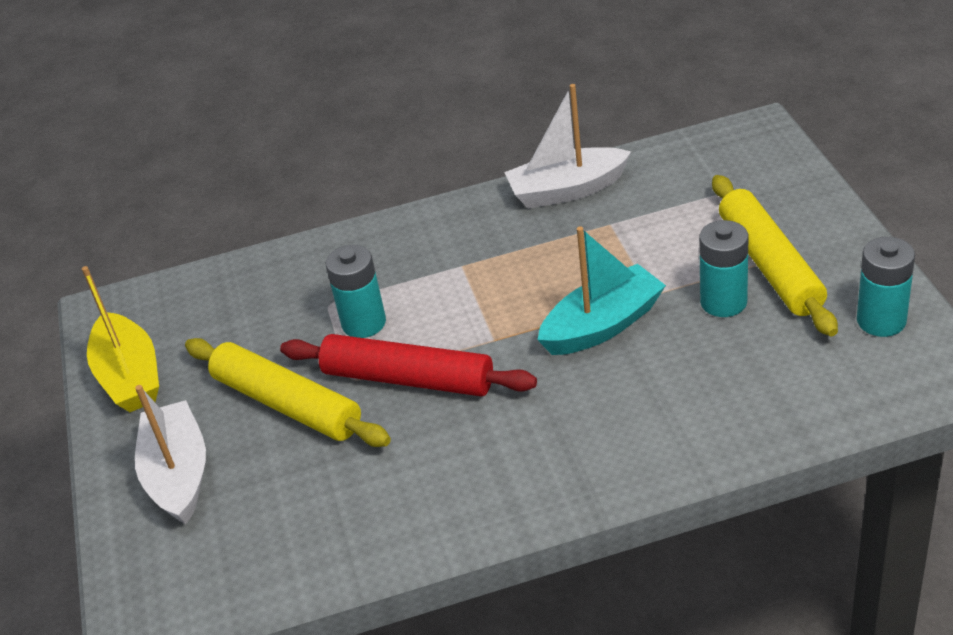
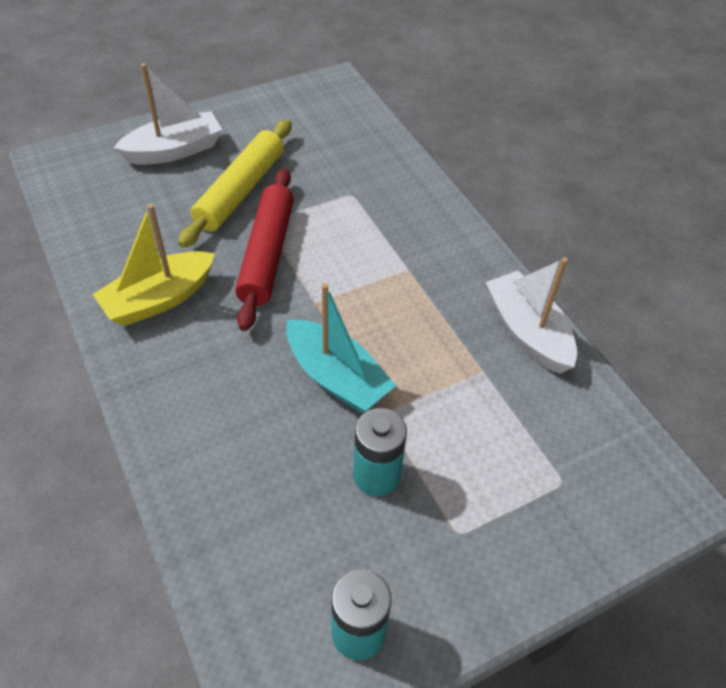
camera: 70 degrees right, 10 degrees up
yellow boat [82,266,159,412] -> yellow boat moved to [92,204,215,326]
turquoise battery [326,245,386,338] -> none
yellow rolling pin [712,175,838,336] -> none

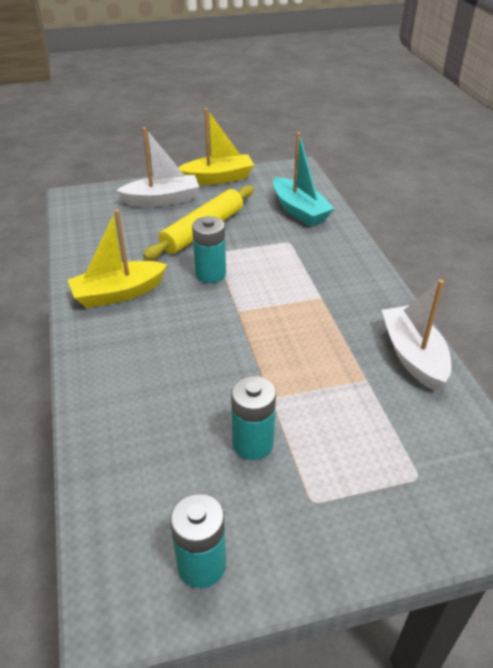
camera: 15 degrees right, 10 degrees down
red rolling pin [235,168,294,331] -> turquoise battery [192,216,226,283]
turquoise boat [286,283,396,413] -> turquoise boat moved to [273,132,335,227]
none -> yellow boat [179,108,254,185]

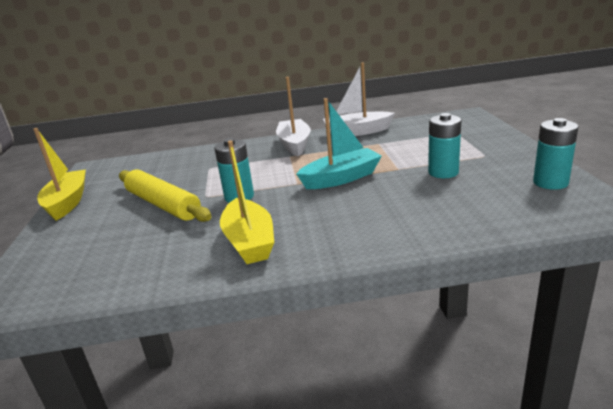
camera: 80 degrees left, 15 degrees down
white boat [116,127,199,207] -> white boat moved to [276,77,311,156]
turquoise boat [273,132,335,227] -> turquoise boat moved to [296,98,382,189]

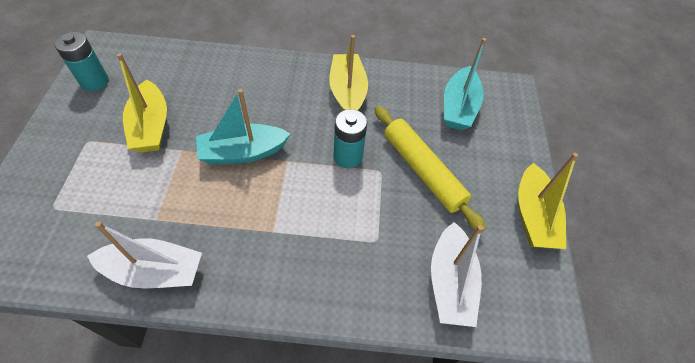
camera: 175 degrees left, 30 degrees up
white boat [276,77,311,156] -> white boat moved to [431,222,483,327]
turquoise battery [428,113,461,178] -> yellow boat [117,53,167,152]
none -> turquoise boat [444,38,487,130]

